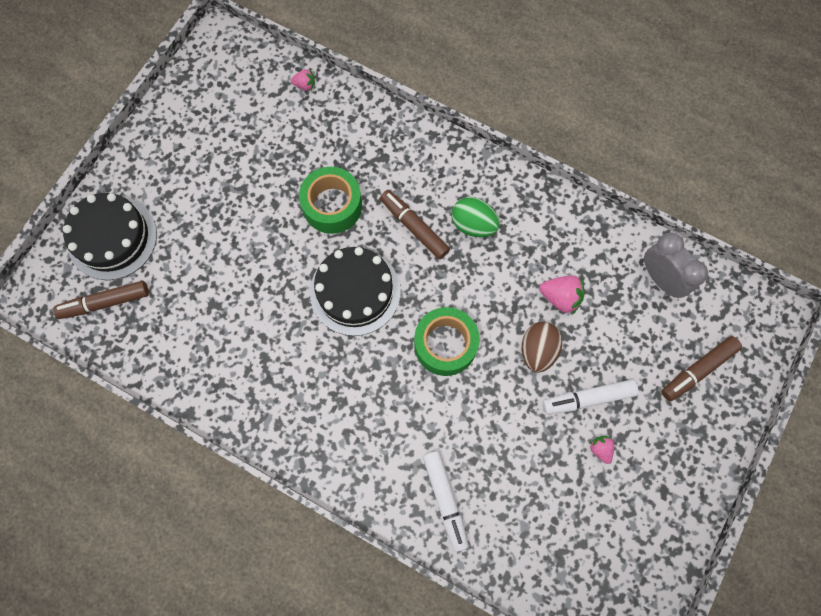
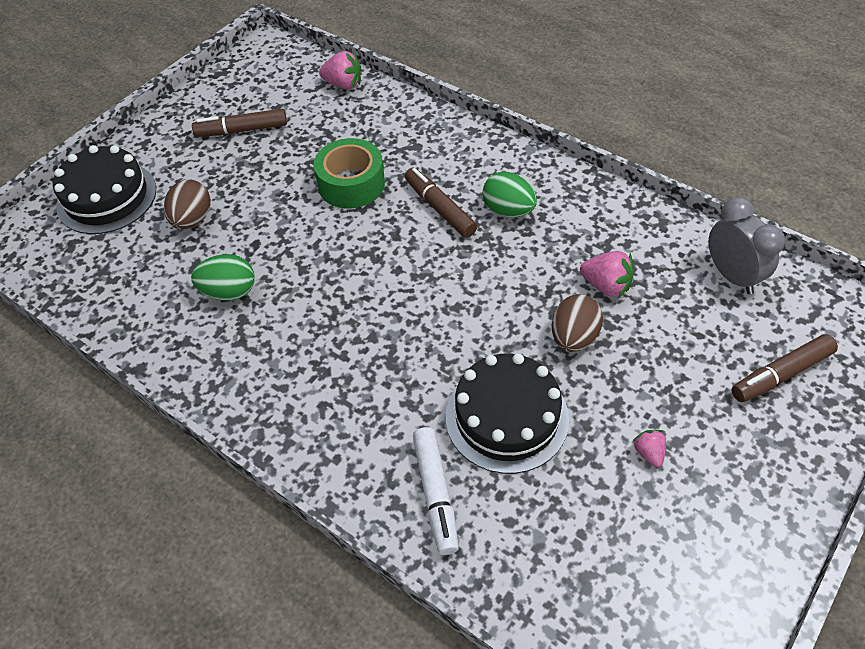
camera: 10 degrees right, 20 degrees down
brown marker [53,281,149,319] -> brown marker moved to [192,109,287,137]
pink strawberry [291,69,315,91] -> pink strawberry [319,51,361,89], size x1.66
black cake [310,247,401,336] -> black cake moved to [446,353,569,474]
green tape [414,307,480,376] -> none
white marker [543,379,638,414] -> none
none -> brown egg [164,179,211,229]
none -> green egg [191,254,255,300]

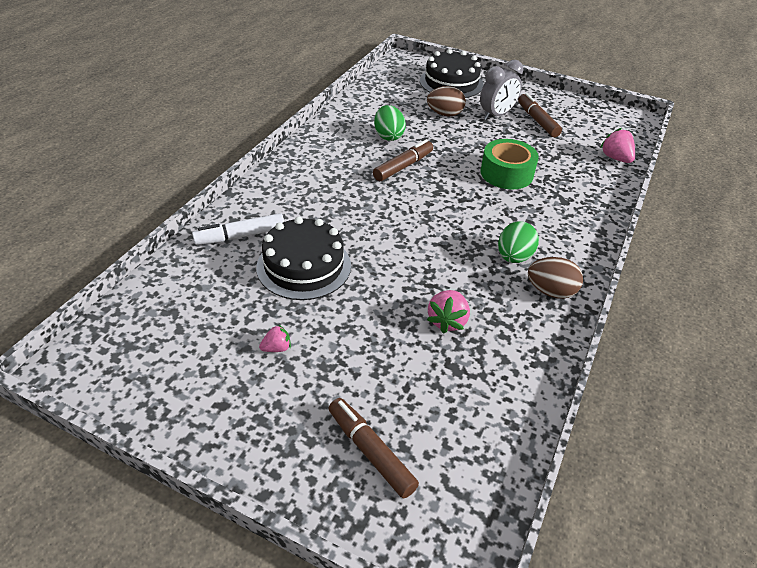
camera: 75 degrees right, 10 degrees down
pink strawberry [319,51,361,89] -> pink strawberry turned 150 degrees clockwise [600,128,635,163]
brown marker [405,168,477,238] -> brown marker moved to [373,140,433,181]
brown egg [552,294,603,352] -> brown egg moved to [528,257,583,299]
grey clock [709,197,785,294] -> grey clock moved to [480,60,523,120]

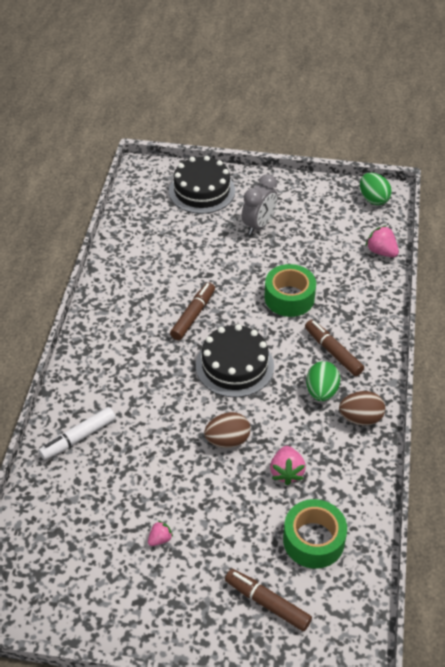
camera: 15 degrees left, 5 degrees up
black cake [256,217,351,300] -> black cake moved to [196,324,274,397]
green egg [374,105,406,141] -> green egg moved to [360,173,392,205]
brown egg [427,86,466,117] -> brown egg moved to [204,412,251,448]
brown marker [518,93,562,137] -> brown marker moved to [305,320,364,376]
none -> green tape [283,499,347,569]

